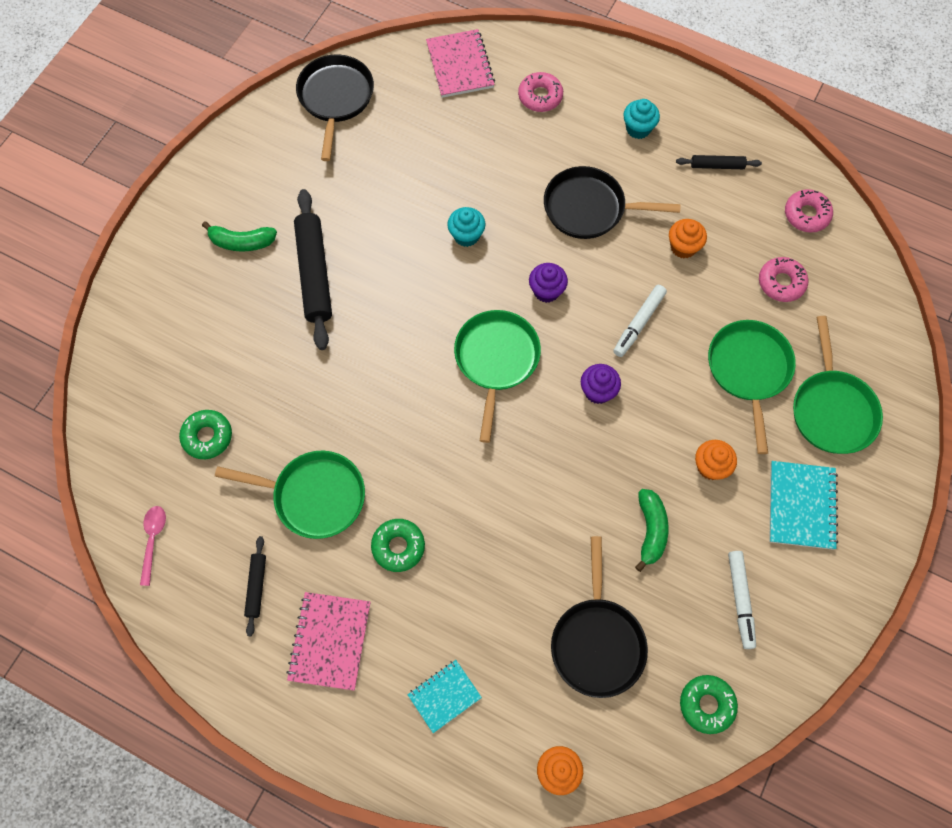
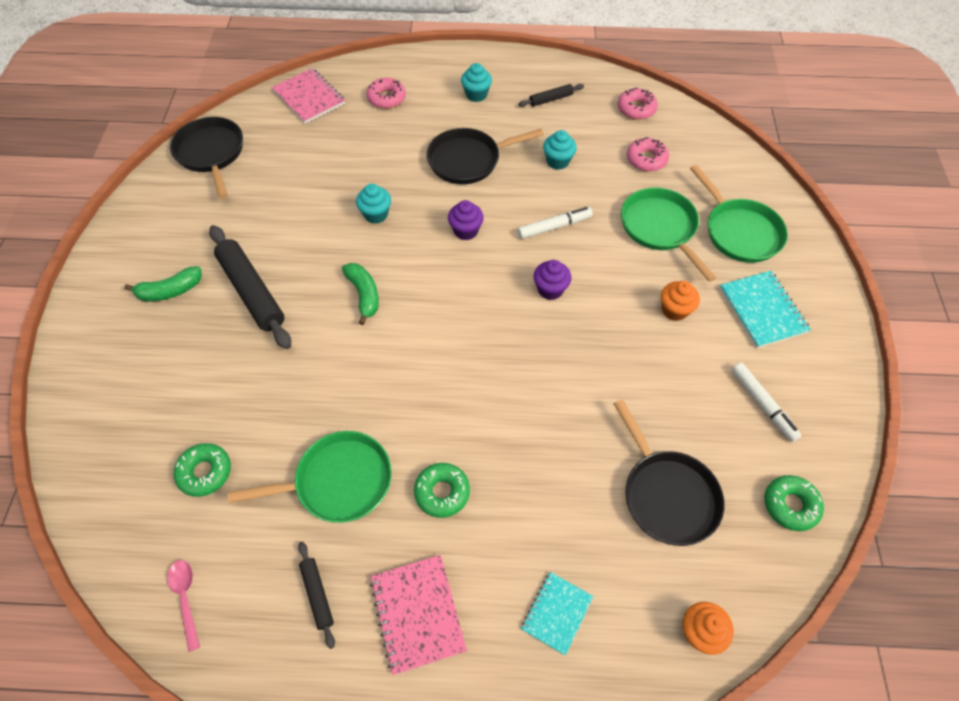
camera: 25 degrees left, 10 degrees down
green pan [454,310,541,443] -> none
white marker [613,285,667,357] -> white marker turned 120 degrees counterclockwise [517,207,593,239]
green banana [635,489,669,572] -> green banana moved to [342,263,379,325]
orange cupcake [669,219,707,259] -> turquoise cupcake [543,130,577,170]

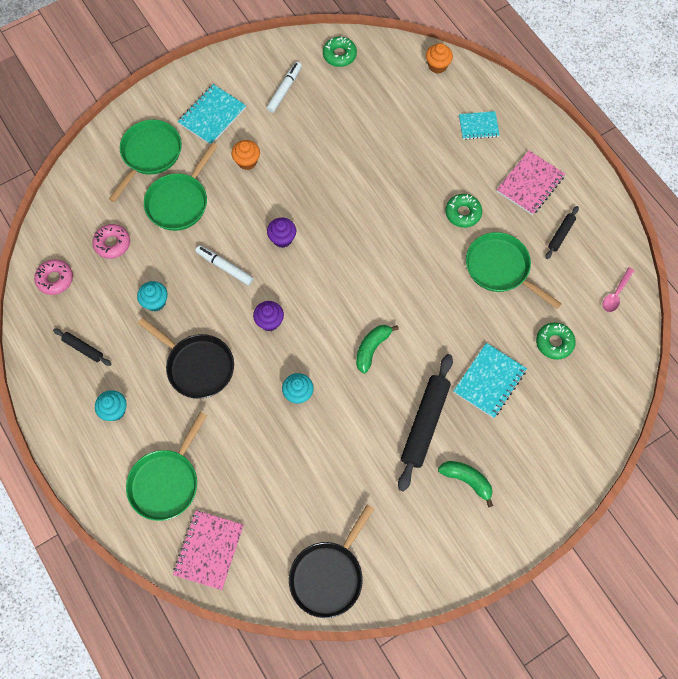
camera: 125 degrees left, 10 degrees up
pink donut [366,78,406,109] -> green pan [126,412,207,521]
black pan [614,399,724,546] -> none
none -> turquoise notebook [453,343,527,418]

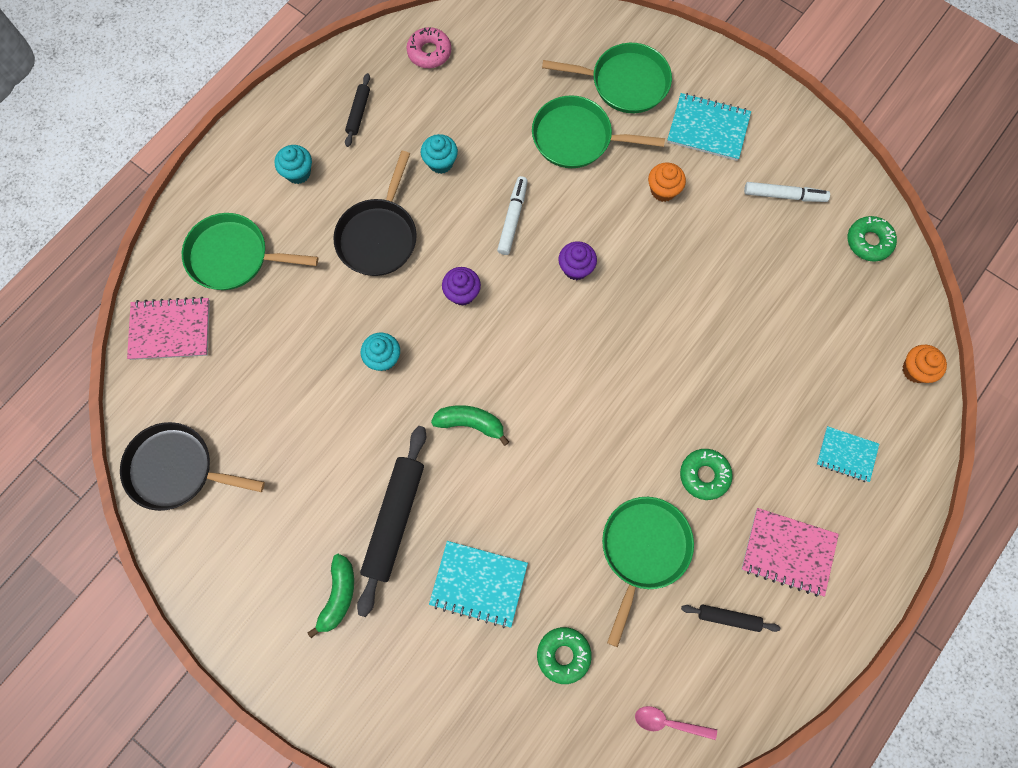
camera: 70 degrees right, 5 degrees up
pink donut [92,224,130,259] -> none
black rolling pin [398,354,453,492] -> black rolling pin turned 75 degrees counterclockwise [357,426,426,617]
turquoise notebook [459,111,500,140] -> turquoise notebook turned 45 degrees counterclockwise [817,426,879,482]

